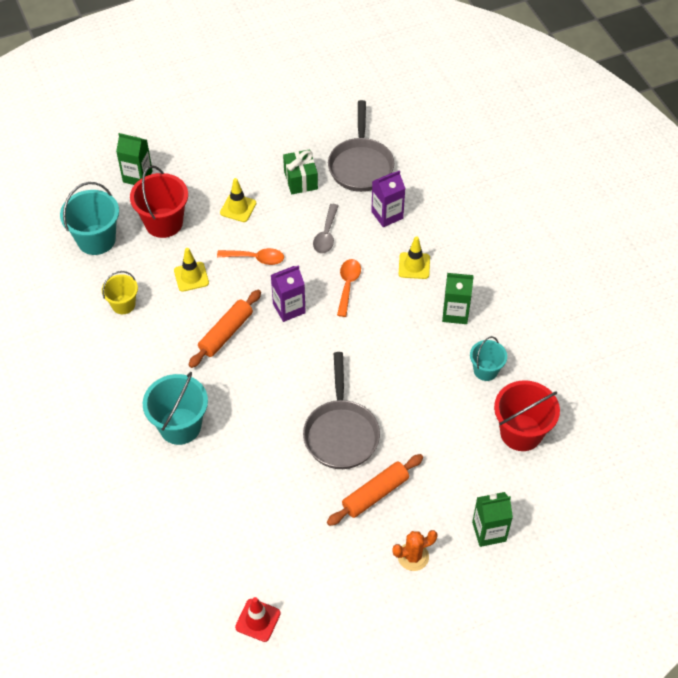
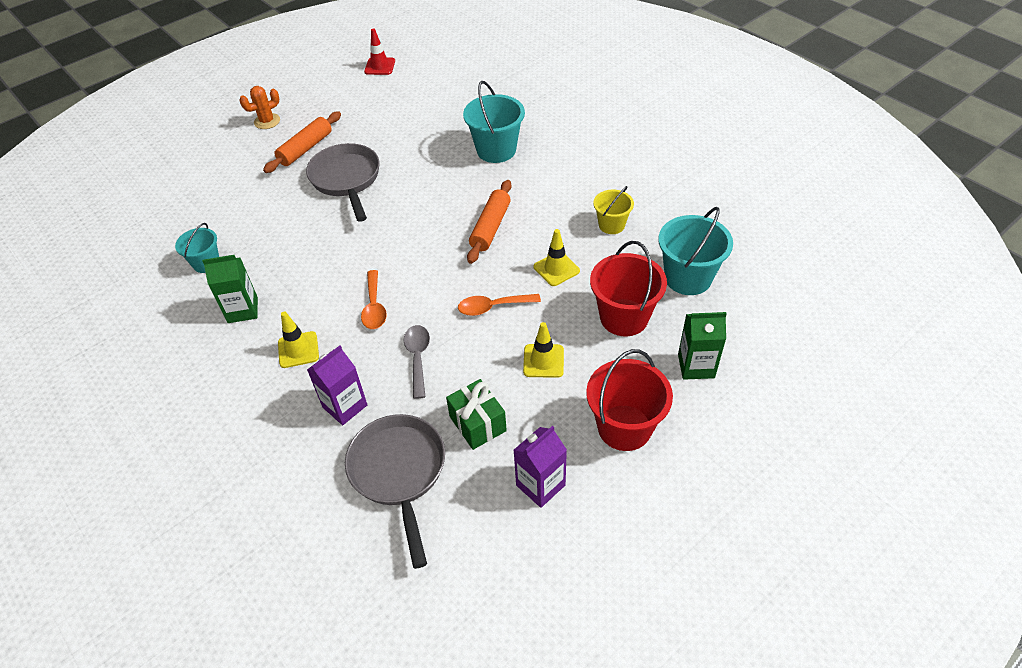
camera: 165 degrees right, 5 degrees down
purple carton [271,265,306,322] -> purple carton moved to [514,426,567,508]
green carton [472,492,513,547] -> none
red bucket [494,380,560,451] -> red bucket moved to [586,349,673,451]

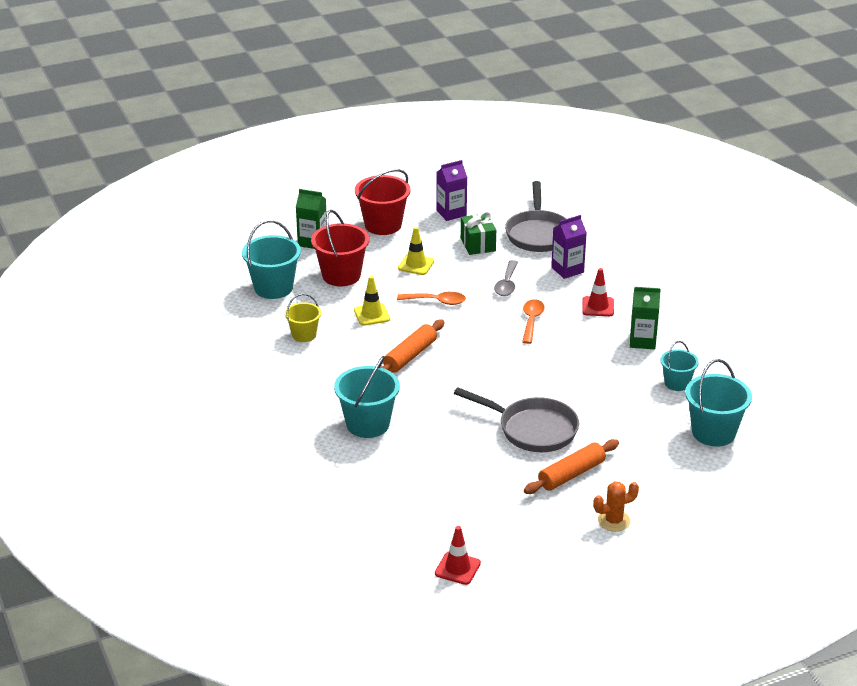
camera: 165 degrees left, 15 degrees down
yellow traffic cone [278,311,319,368] -> red traffic cone [582,268,614,316]
grey pan [306,143,380,222] -> grey pan turned 60 degrees counterclockwise [454,387,579,452]
none -> turquoise bucket [685,359,752,446]

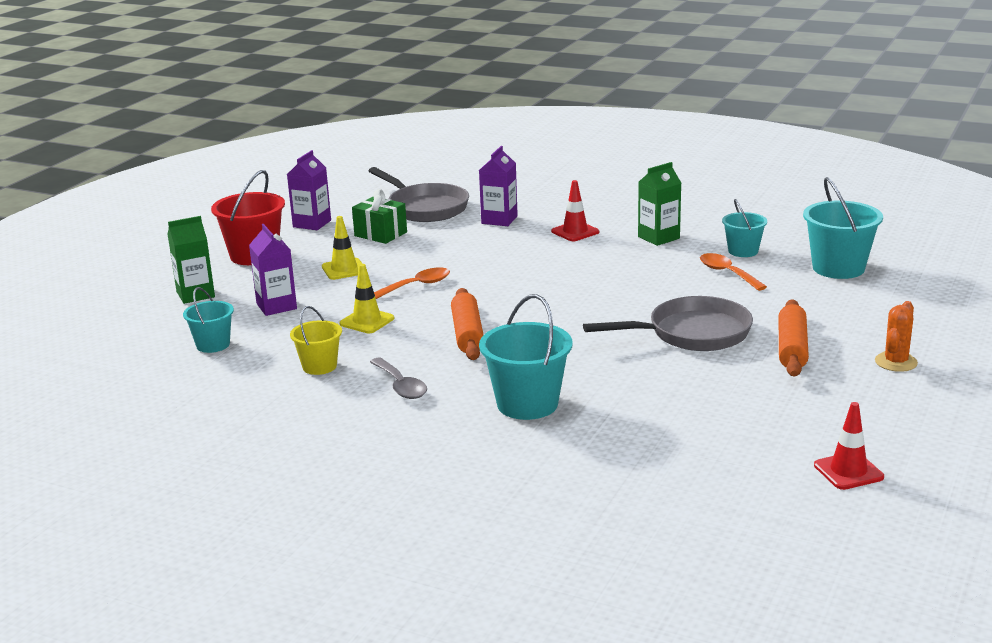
camera: 40 degrees left, 10 degrees down
turquoise bucket [242,220,301,299] -> turquoise bucket [183,287,234,353], size x0.60
red bucket [311,210,369,286] -> purple carton [249,224,297,316]
grey spoon [494,260,518,296] -> grey spoon moved to [370,358,427,399]
orange spoon [522,299,544,344] -> orange spoon moved to [700,253,767,291]

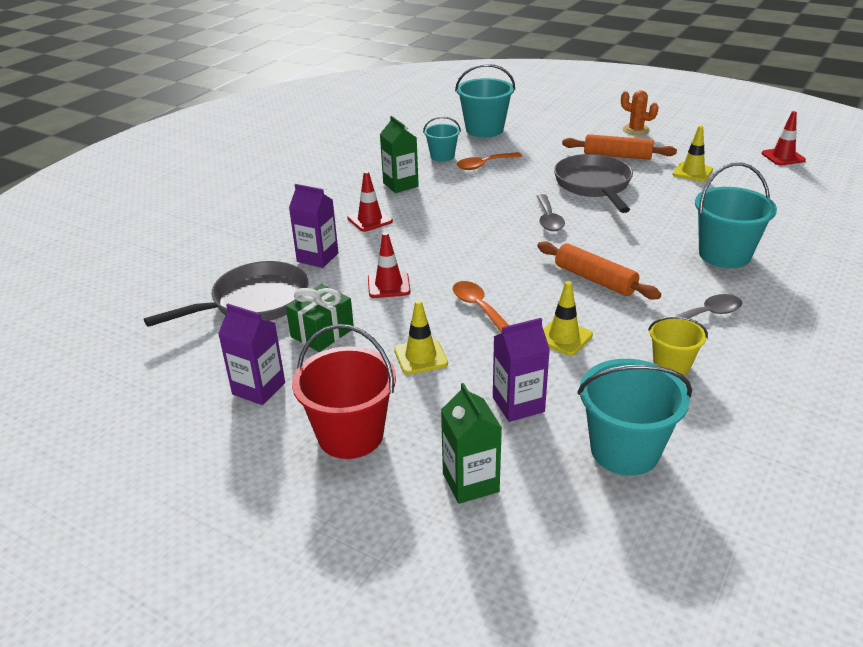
camera: 85 degrees left, 10 degrees up
turquoise bucket [183,287,234,353] -> turquoise bucket [577,359,692,476], size x1.67
orange rolling pin [451,288,484,360] -> orange rolling pin turned 45 degrees clockwise [537,241,661,300]
none -> red traffic cone [368,232,410,298]
none -> grey spoon [536,194,565,231]
none -> yellow traffic cone [673,126,713,182]

